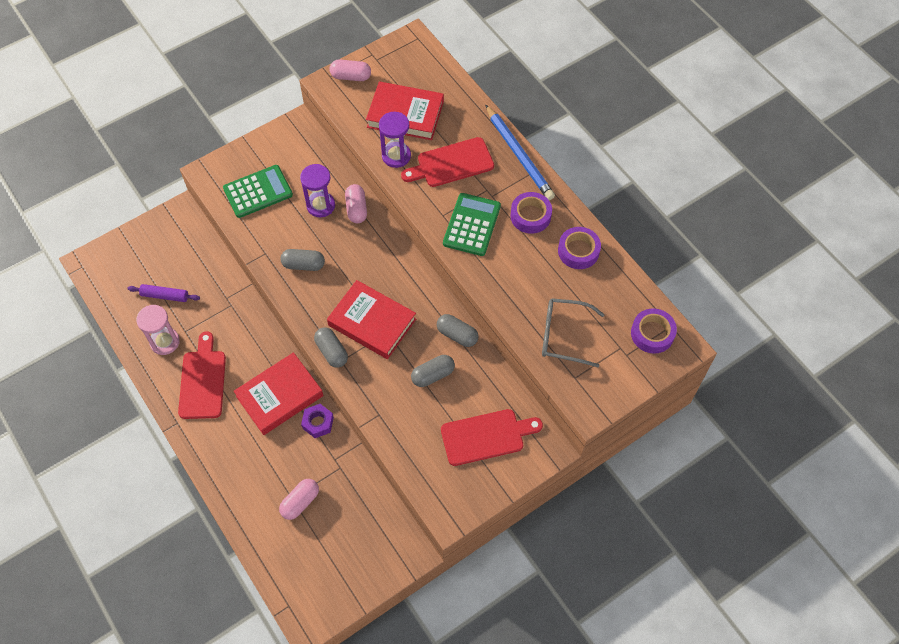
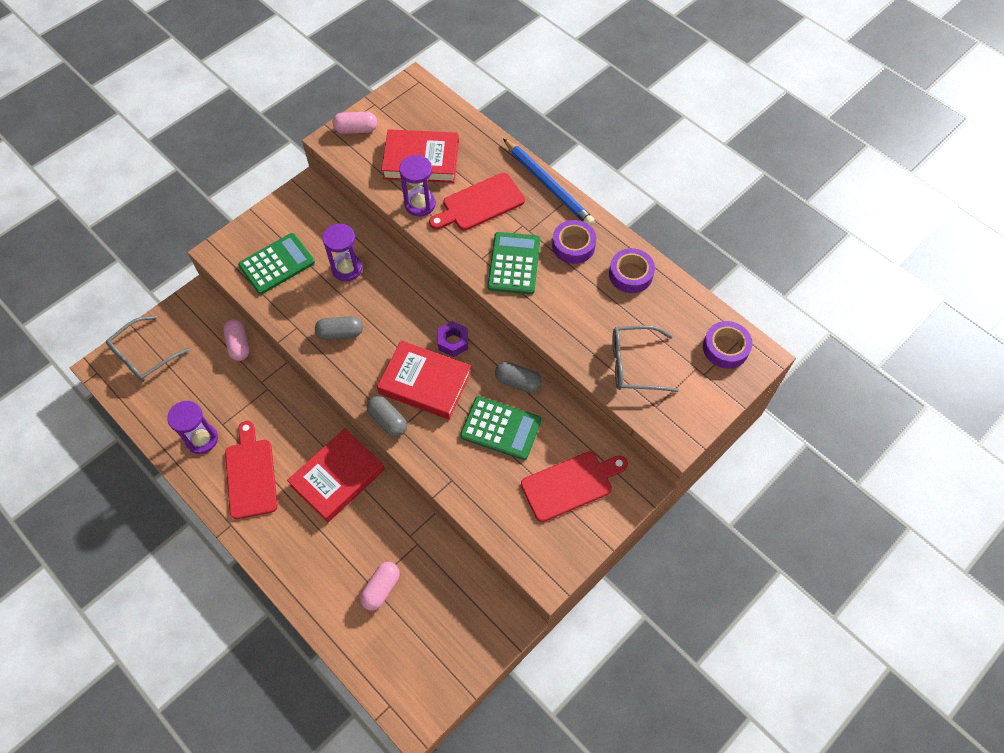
camera: 10 degrees left, 0 degrees up
purple rolling pin [127,284,200,302] -> none
pink hourglass [136,305,180,355] -> purple hourglass [167,401,218,454]
purple nut [301,404,334,438] -> purple nut moved to [438,321,468,357]
pink capsule [345,184,367,223] -> pink capsule moved to [223,319,250,361]
grey capsule [411,355,455,387] -> green calculator [460,396,541,460]
none -> grey glasses [106,316,189,382]

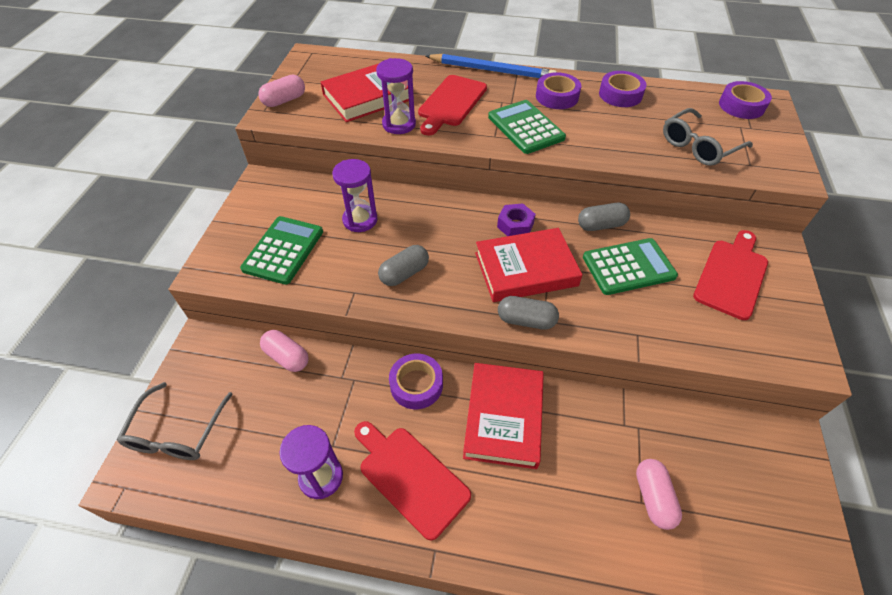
camera: 35 degrees left, 10 degrees down
none -> purple tape [389,354,443,409]

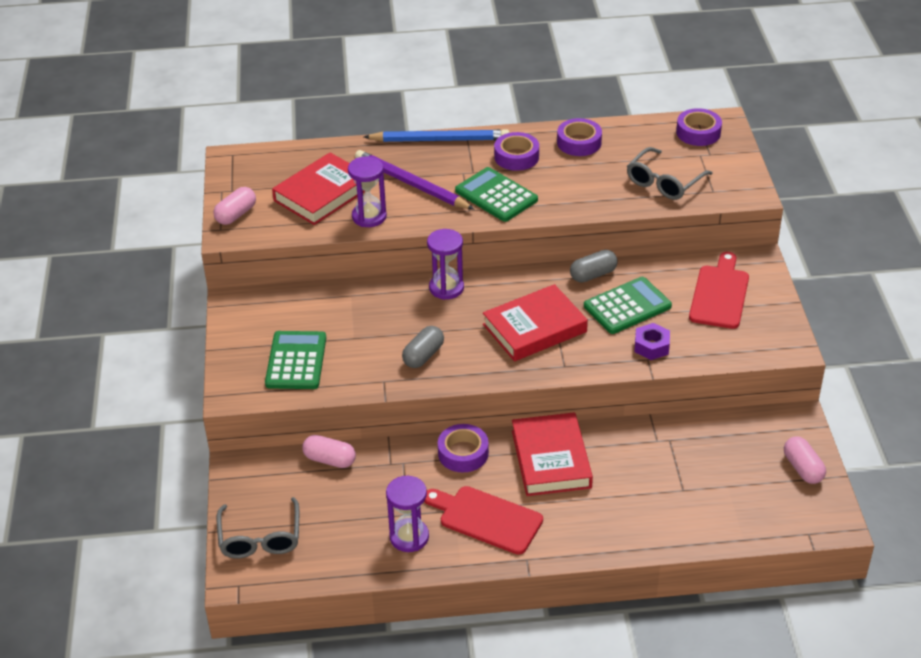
camera: 15 degrees left, 10 degrees down
purple hourglass [332,159,378,232] -> purple hourglass moved to [427,229,464,300]
red cutting board [418,75,487,136] -> purple pencil [355,150,475,210]
purple nut [497,203,536,236] -> purple nut moved to [634,323,670,360]
grey capsule [498,296,559,330] -> none
pink capsule [636,459,682,530] -> pink capsule moved to [784,437,826,484]

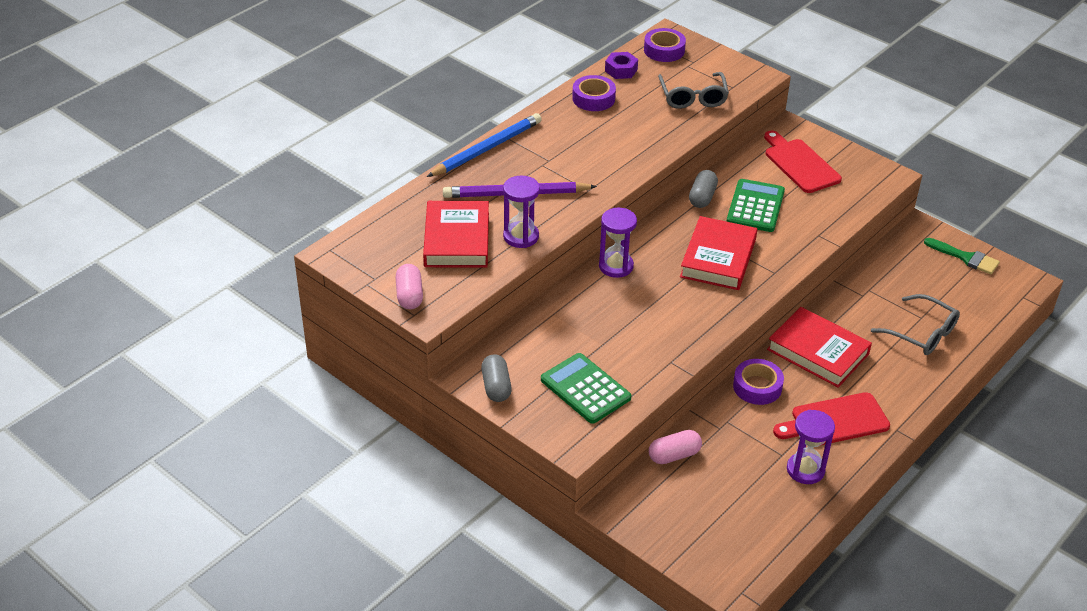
camera: 45 degrees left, 0 degrees up
grey glasses [217,497,299,558] -> grey glasses moved to [871,294,960,355]
grey capsule [402,326,444,368] -> grey capsule moved to [481,354,512,402]
green calculator [455,167,538,222] -> none
purple tape [494,132,539,171] -> none
purple nut [634,323,670,360] -> purple nut moved to [605,52,638,79]
pink capsule [784,437,826,484] -> green brush [924,238,1000,274]

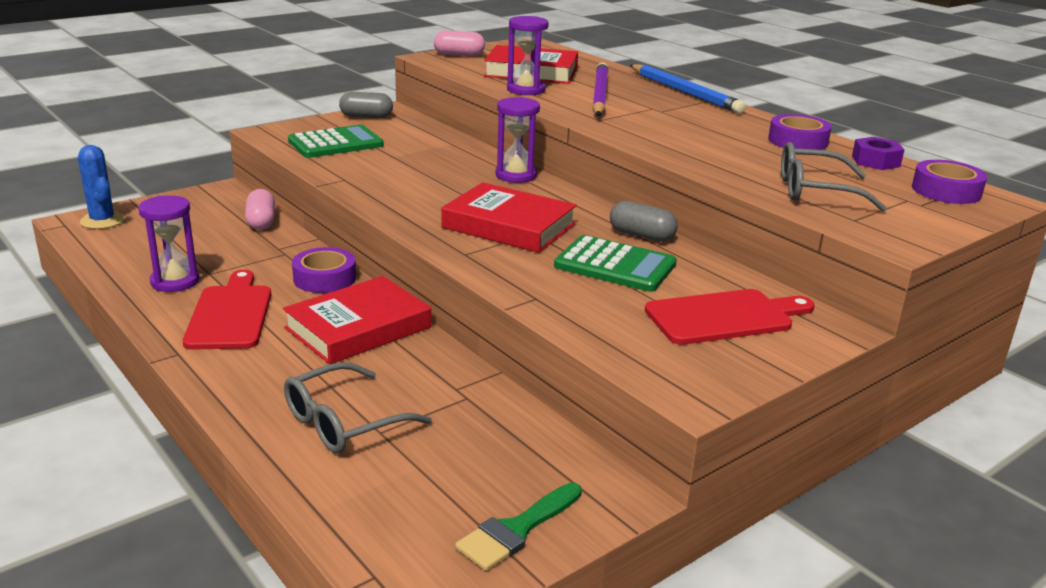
camera: 100 degrees right, 15 degrees down
none -> blue cactus [78,145,125,229]

